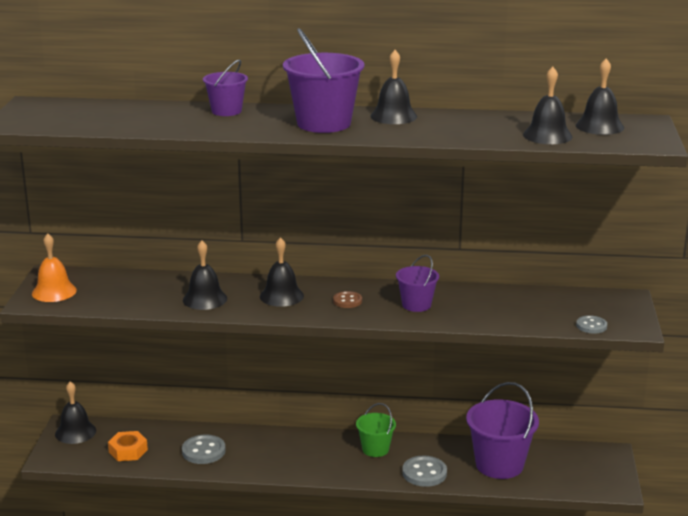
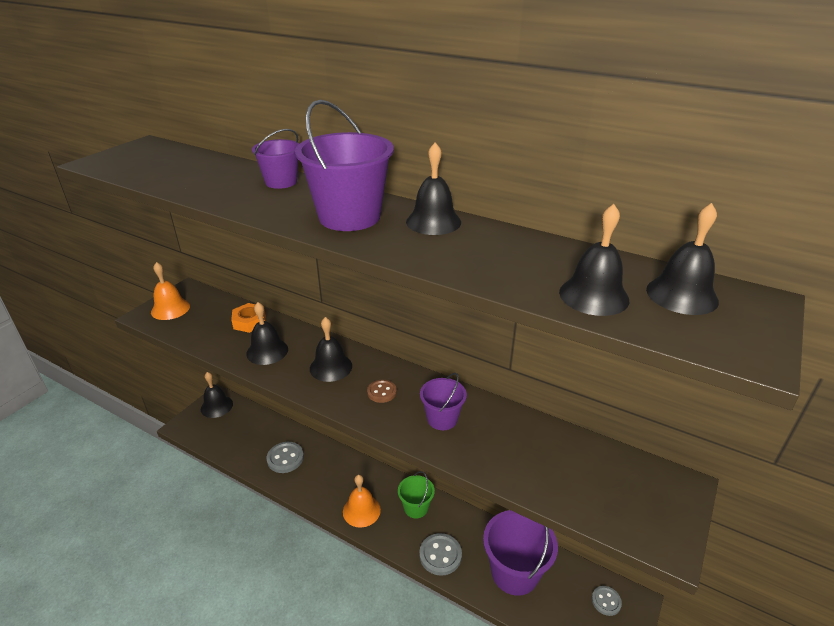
camera: 25 degrees right, 10 degrees up
orange nut [108,431,148,461] -> orange nut moved to [231,303,266,333]
grey button [576,315,607,334] -> grey button moved to [592,586,622,616]
none -> orange bell [343,475,381,528]

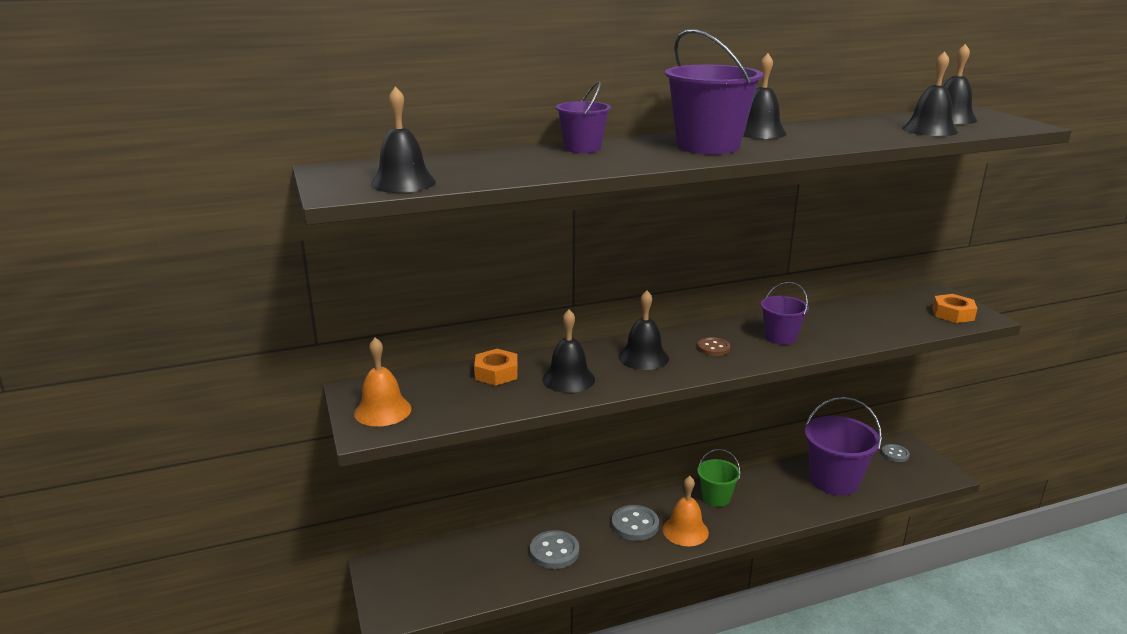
camera: 50 degrees left, 10 degrees down
black bell [201,372,233,418] -> black bell moved to [371,86,436,193]
grey button [419,533,462,576] -> grey button moved to [611,505,659,541]
none -> orange nut [932,294,977,323]

